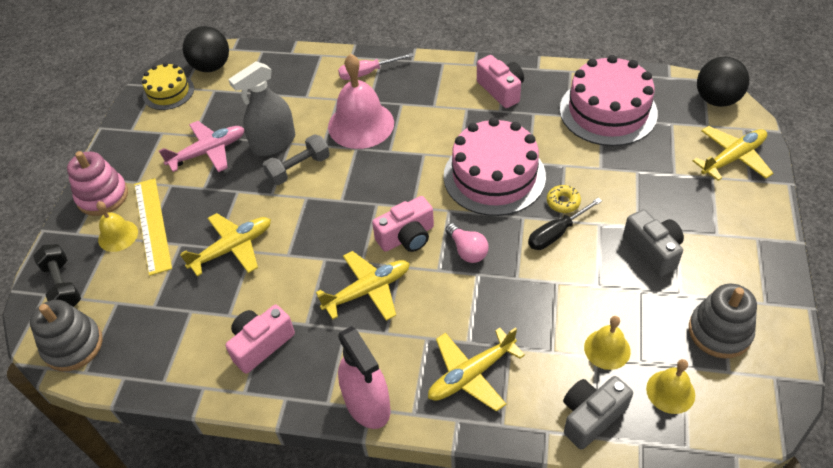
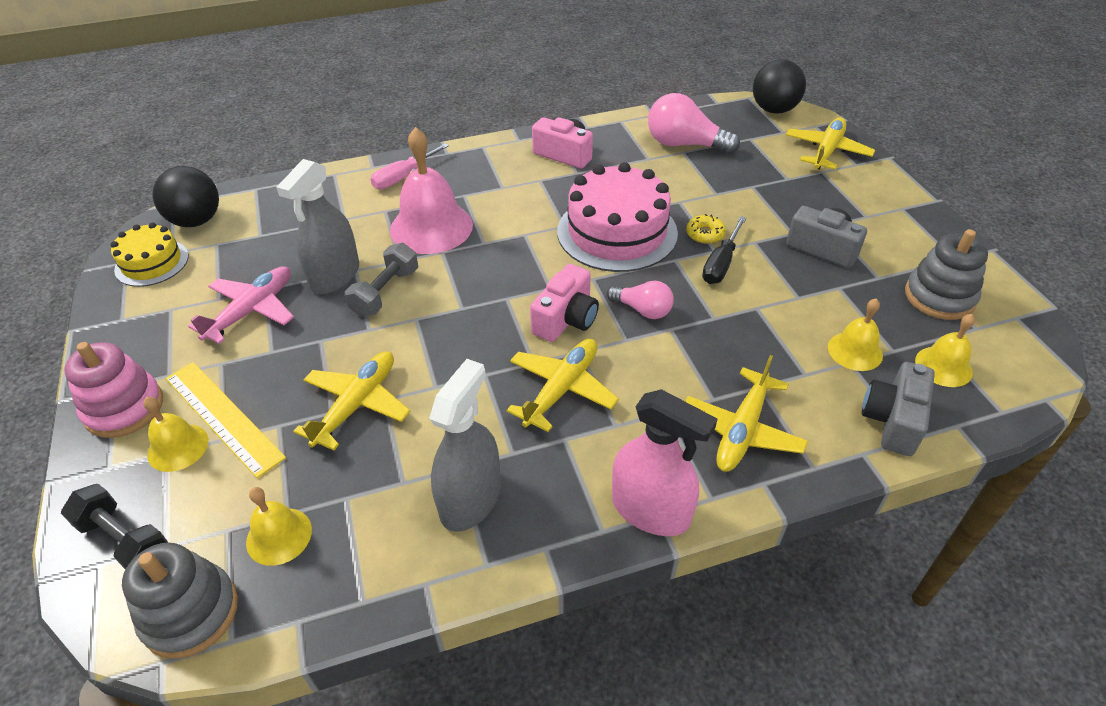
camera: 30 degrees left, 5 degrees down
pink camera [225,305,295,374] -> grey spray bottle [429,359,501,532]
pink cake [560,55,658,146] -> pink light bulb [648,93,740,154]
none -> yellow bell [246,487,312,566]

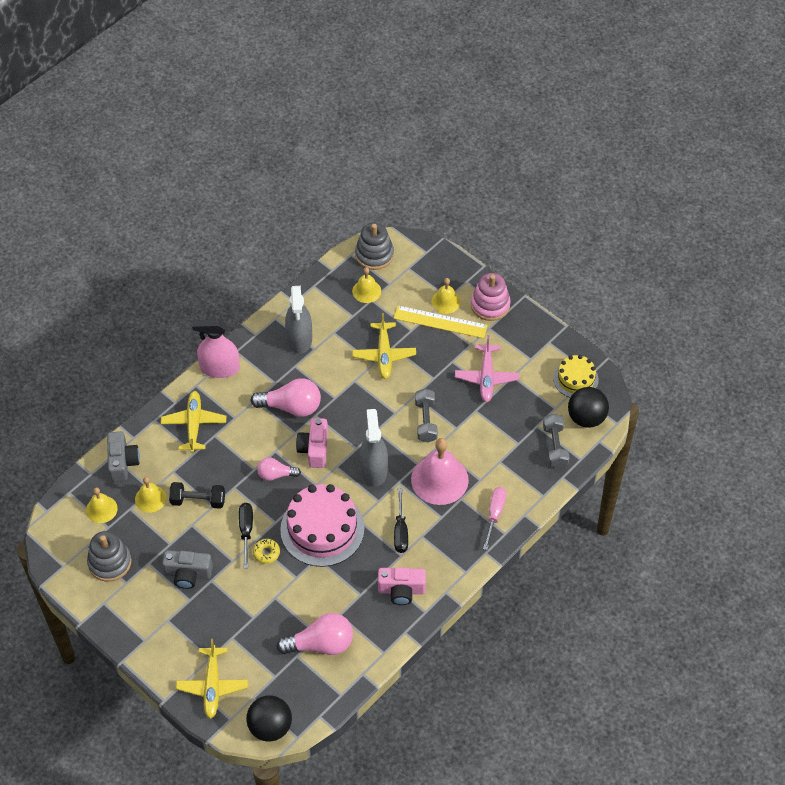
camera: 150 degrees right, 10 degrees up
black dumbbell [61,484,168,570] -> black dumbbell moved to [169,482,225,509]
grey spray bottle [276,159,359,294] -> grey spray bottle moved to [360,409,388,487]
yellow plane [507,339,619,432] -> pink light bulb [250,378,321,417]
none -> black screwdriver [394,488,408,553]
none -> grey dumbbell [543,414,569,468]

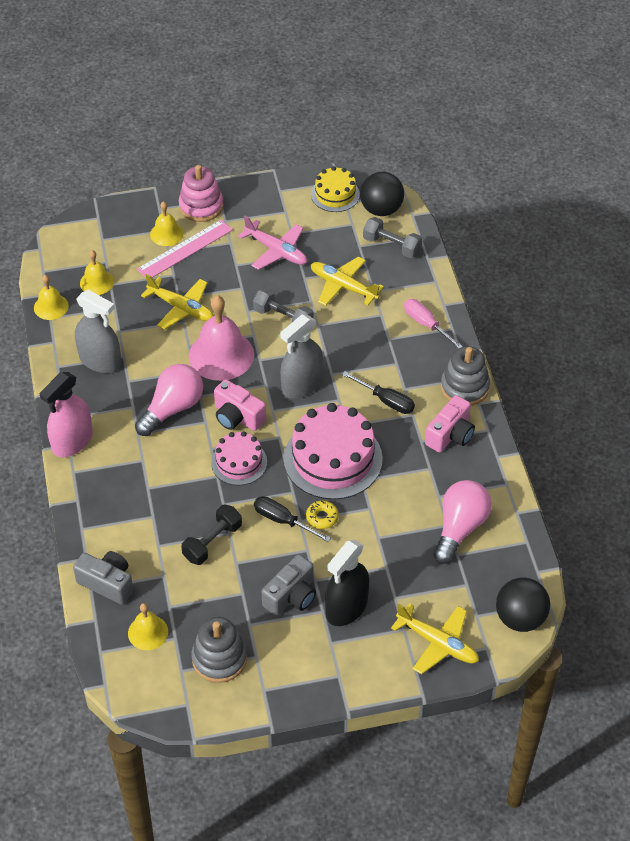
camera: 55 degrees left, 5 degrees down
yellow bell [135,477,166,513] -> yellow bell moved to [34,275,69,320]
yellow plane [161,391,226,453] -> yellow plane moved to [311,256,384,306]
pink light bulb [257,457,301,481] -> pink cake [211,431,267,485]
grey stacking toy [355,223,394,270] -> grey stacking toy moved to [441,346,490,406]
grey spray bottle [360,409,388,487] -> grey spray bottle turned 75 degrees counterclockwise [280,314,323,399]
yellow ruler [394,306,488,338] -> pink ruler [137,220,233,278]
pink bell [411,438,469,505] -> pink bell moved to [189,295,254,381]
none -> black spray bottle [325,540,369,626]

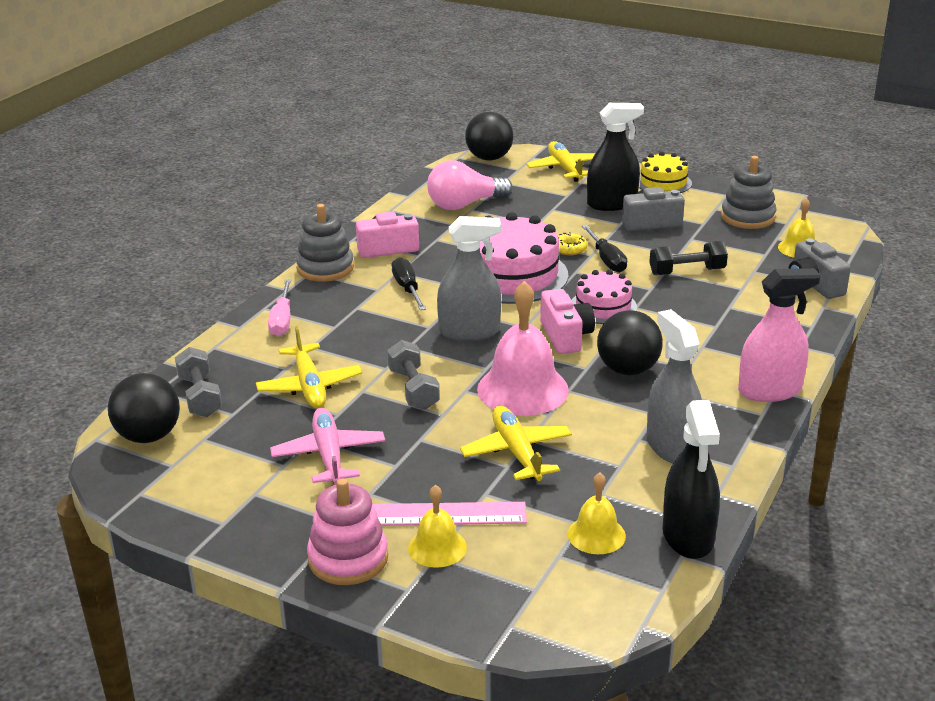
camera: 140 degrees left, 20 degrees down
yellow bell [34,275,69,320] -> black spray bottle [663,400,720,559]
pink light bulb [135,364,203,436] -> black ball [597,310,663,375]
yellow cake [311,166,360,212] -> yellow cake moved to [639,152,692,193]

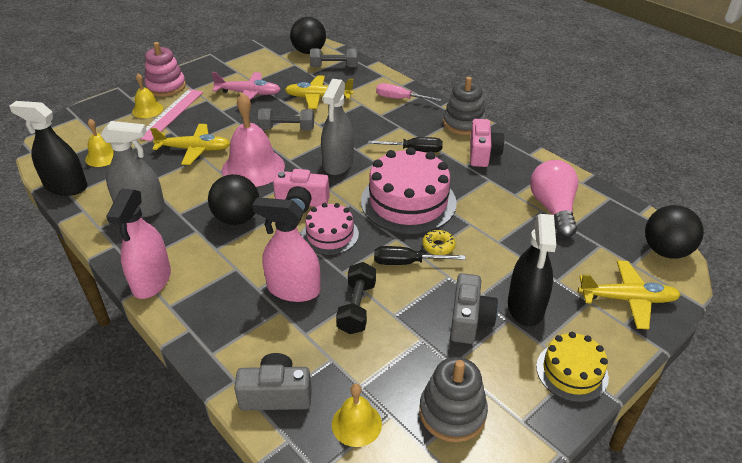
camera: 110 degrees right, 10 degrees up
none -> pink spray bottle [252,197,321,302]

